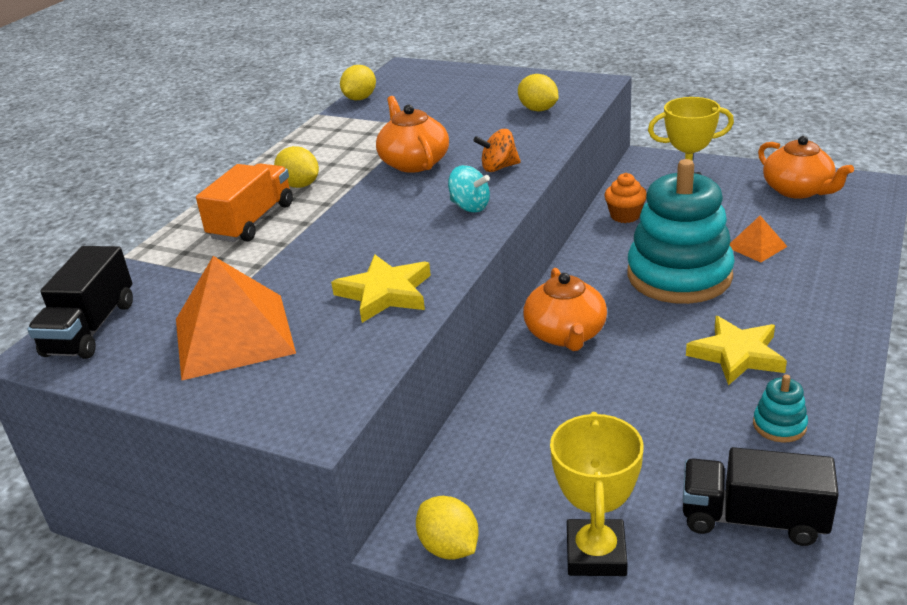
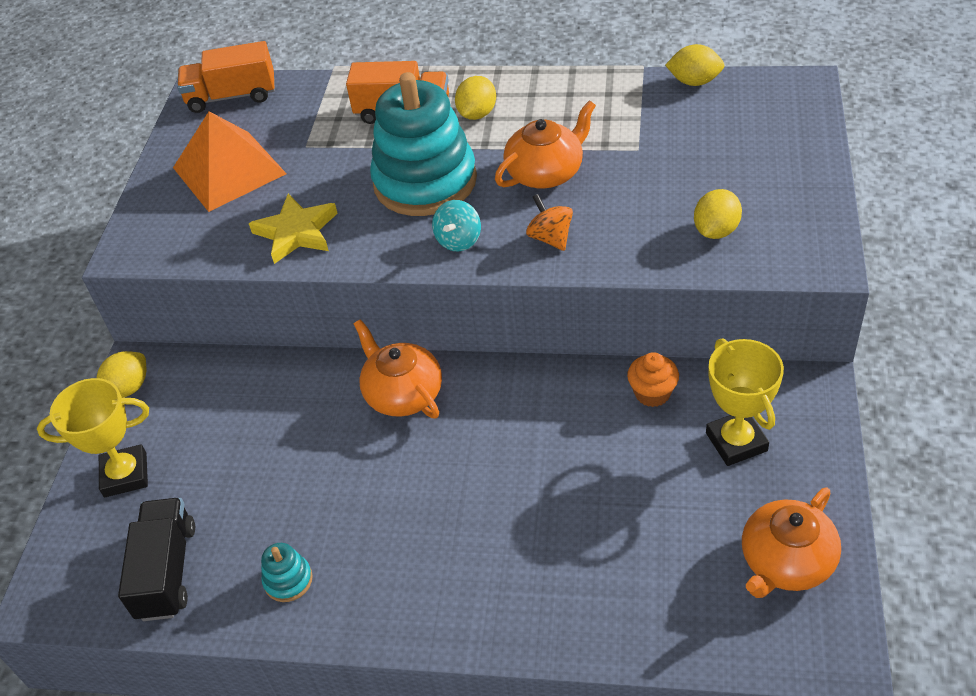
camera: 75 degrees right, 15 degrees up
black truck [27,246,133,359] -> orange truck [177,41,275,113]
orange teapot [523,268,607,351] -> orange teapot turned 75 degrees clockwise [354,319,442,418]
turquoise stacking toy [627,159,735,304] -> turquoise stacking toy moved to [370,72,477,216]
yellow star [686,316,787,385] -> none
orange pyramid [730,216,788,262] -> none

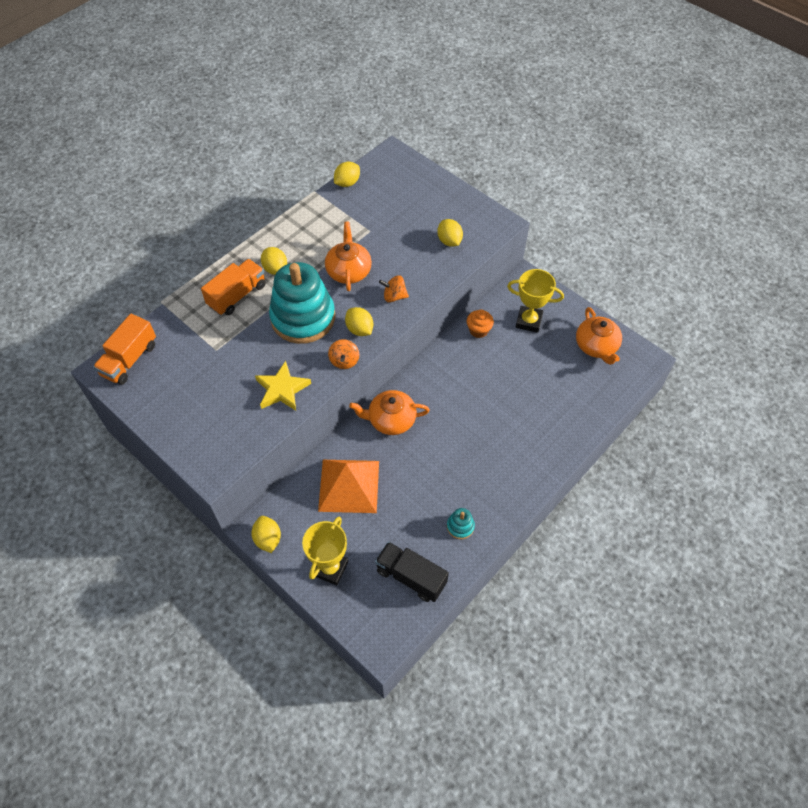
camera: 60 degrees left, 10 degrees up
orange pyramid [173,111,287,212] -> orange pyramid moved to [318,460,379,513]
turquoise spinning top [432,200,481,251] -> yellow lemon [345,307,373,336]
none -> orange spinning top [328,339,359,369]

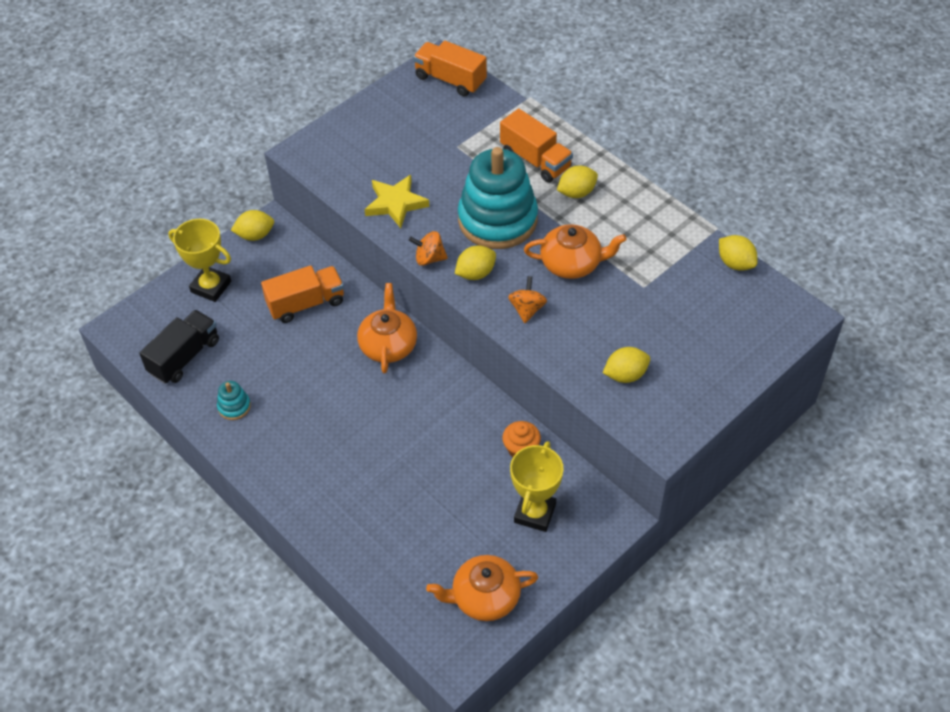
camera: 95 degrees right, 5 degrees down
orange pyramid [318,460,379,513] -> orange truck [261,265,344,323]

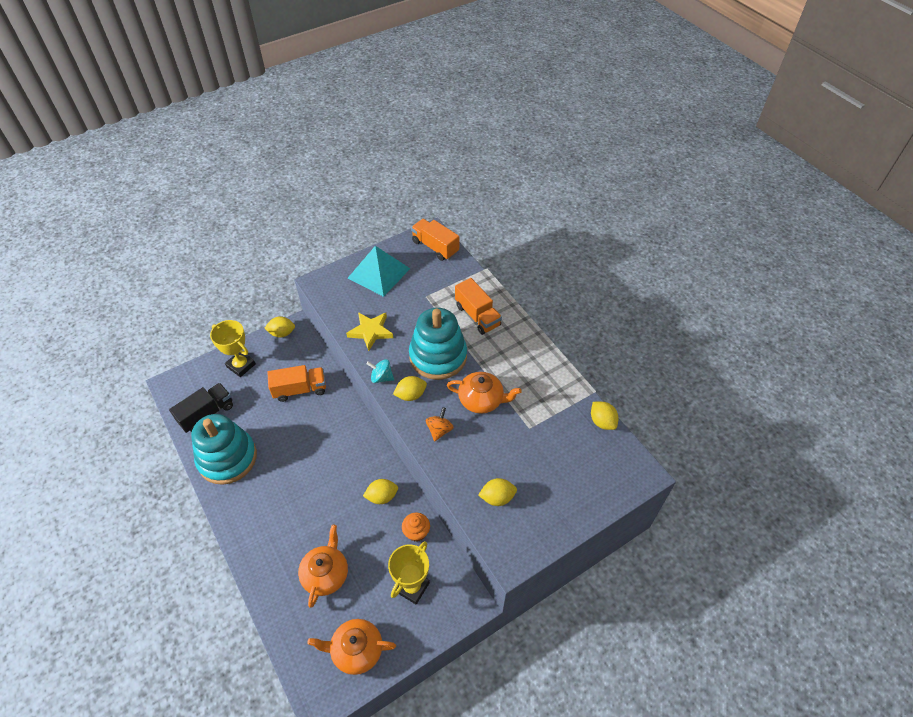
camera: 10 degrees right, 0 degrees up
turquoise stacking toy [217,381,251,420] -> turquoise stacking toy [191,414,257,485], size x2.50
orange teapot [357,283,417,374] -> orange teapot moved to [298,525,348,608]
orange spinning top [409,231,448,266] -> turquoise spinning top [366,359,394,383]
yellow lemon [557,166,598,198] -> yellow lemon moved to [363,479,398,504]
none -> turquoise pyramid [348,246,410,297]

